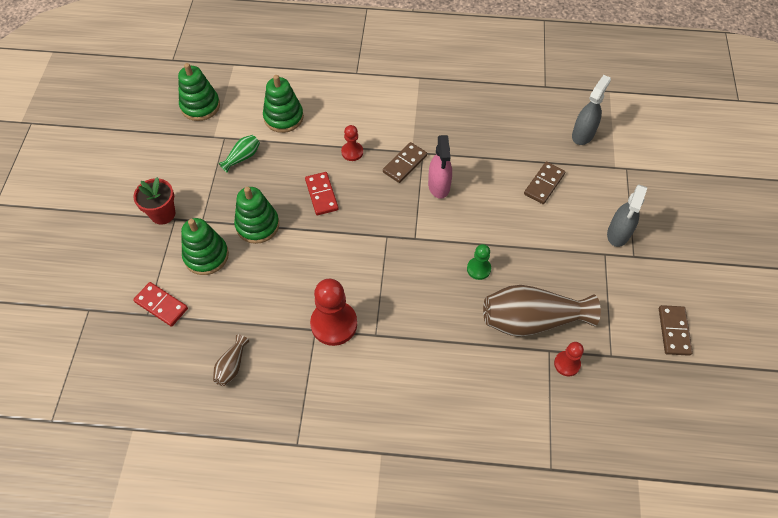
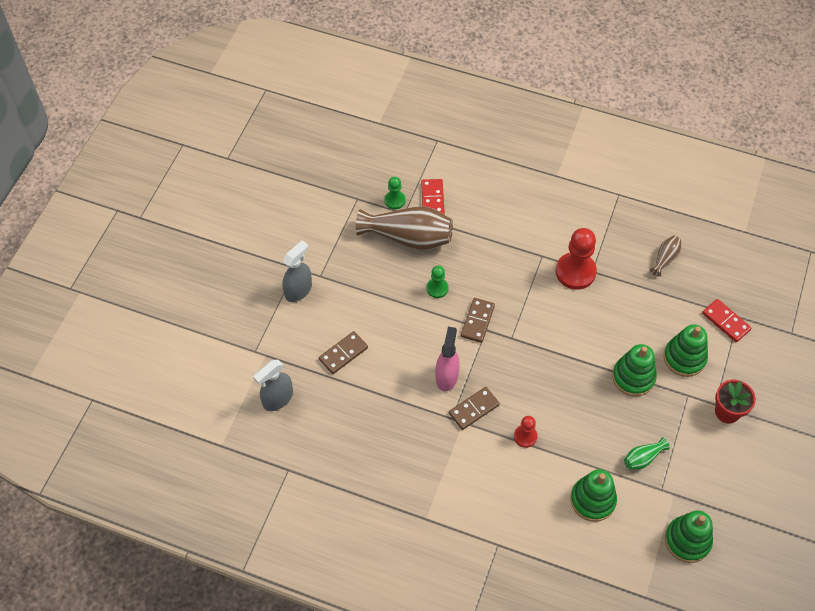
camera: 165 degrees left, 0 degrees up
red domino [305,172,339,215] -> red domino moved to [421,179,445,215]
red pawn [554,342,584,376] -> green pawn [385,177,406,209]
brown domino [659,305,693,356] -> brown domino moved to [461,298,495,343]

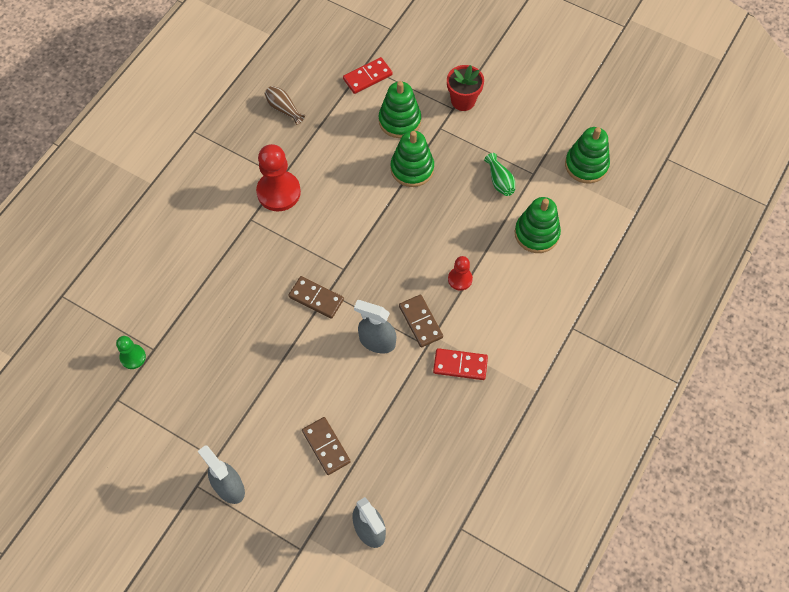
camera: 80 degrees left, 5 degrees up
brown vase [356,206,453,250] -> none
red domino [421,179,445,215] -> red domino moved to [433,348,488,380]
green pawn [427,266,448,298] -> none
pink spray bottle [435,327,460,391] -> grey spray bottle [354,300,396,353]

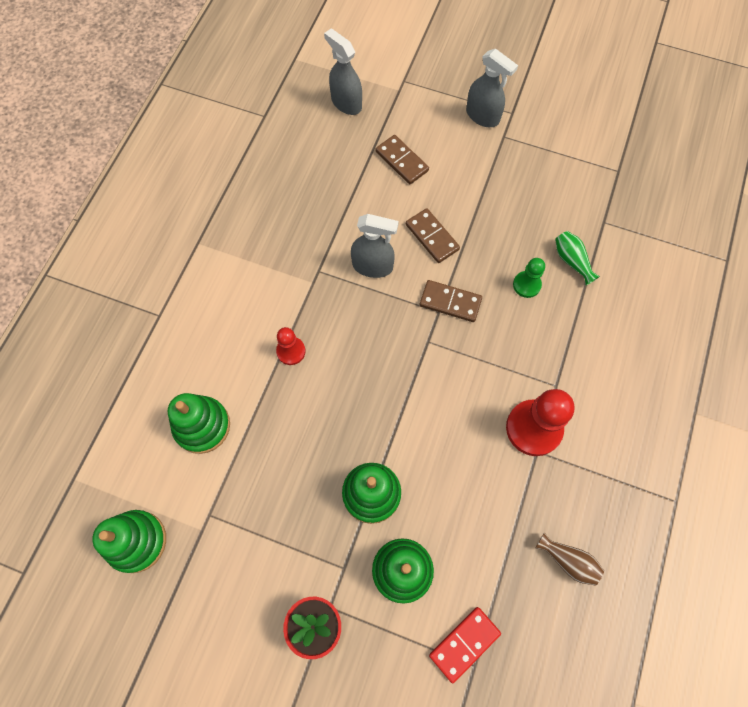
camera: 170 degrees right, 5 degrees up
green pawn [116,336,146,369] -> green pawn moved to [513,258,545,298]
brown domino [399,295,443,348] -> brown domino moved to [406,208,460,263]
red domino [433,348,488,380] -> none
green vase [484,153,515,196] -> green vase moved to [555,231,600,285]

